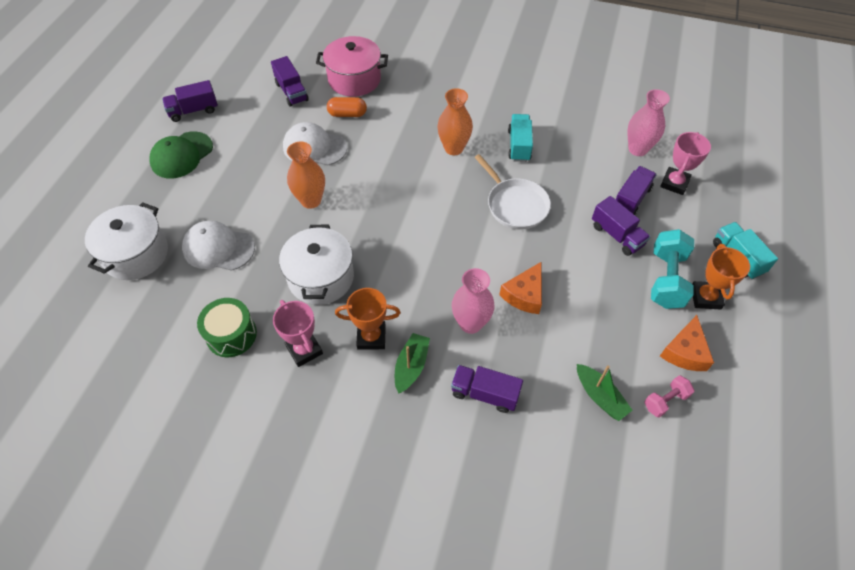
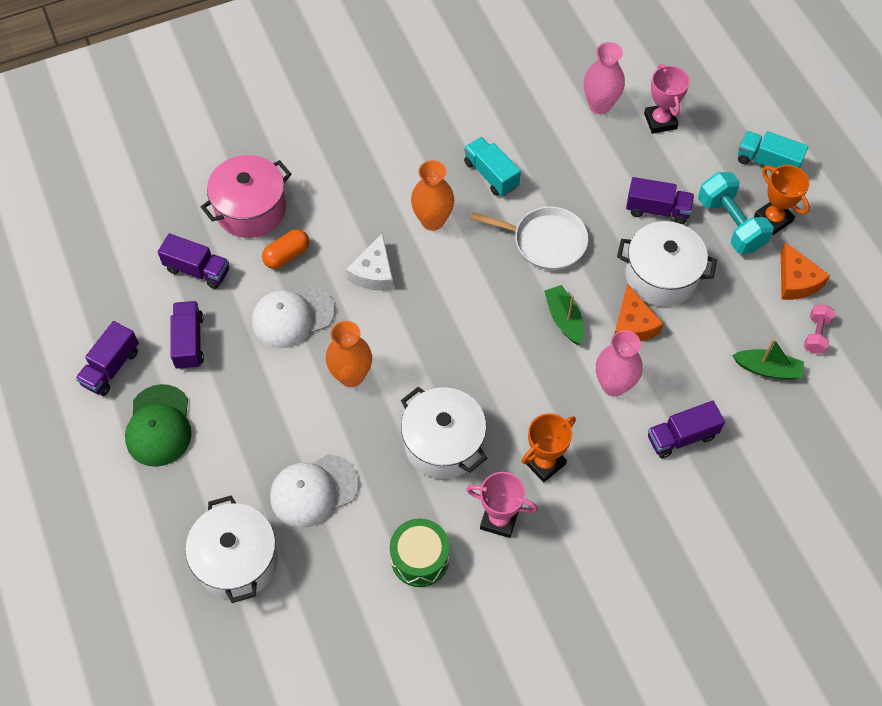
camera: 40 degrees left, 5 degrees up
green boat [395,333,430,394] -> green boat moved to [544,285,584,345]
purple truck [615,166,657,215] -> purple truck moved to [170,301,204,370]
none -> white cheese [346,233,393,291]
none -> white pot [617,221,717,307]

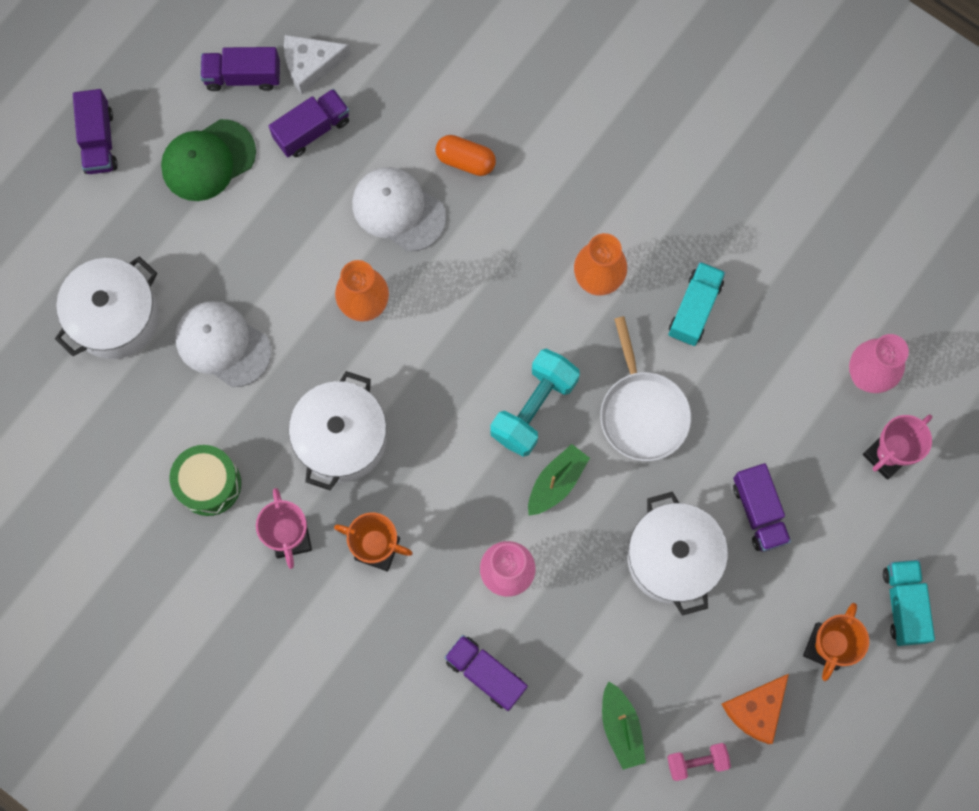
camera: 60 degrees right, 15 degrees up
purple truck [158,233,229,289] -> purple truck moved to [73,89,118,174]
pink pot [201,155,292,238] -> none
white cheese [346,233,393,291] -> white cheese moved to [284,35,351,94]
orange cheese [615,284,663,341] -> none
turquoise dumbbell [698,172,774,254] -> turquoise dumbbell moved to [490,349,580,457]

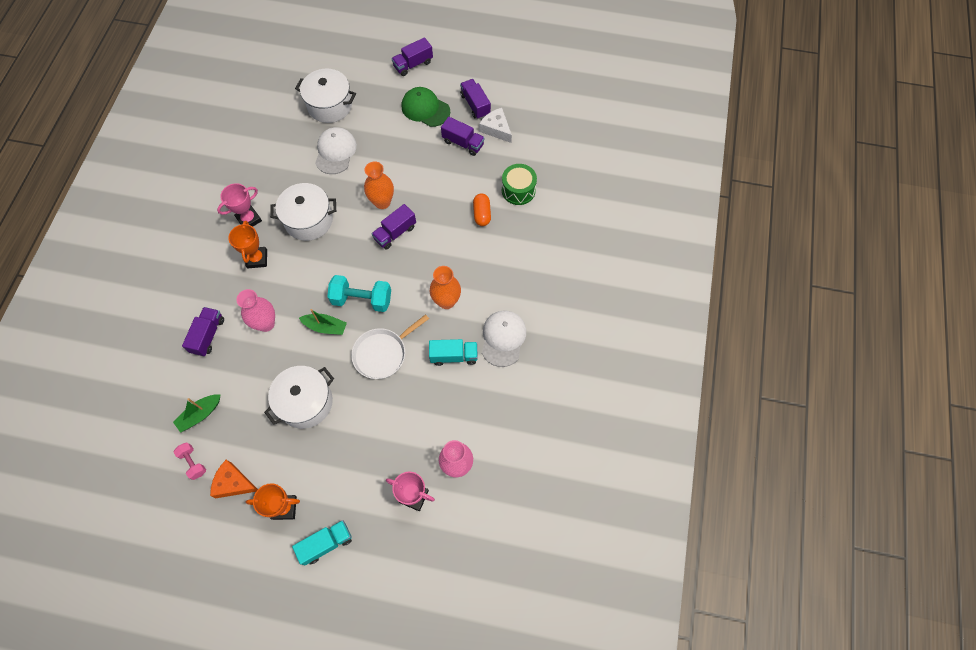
camera: 65 degrees right, 10 degrees down
green drum [170,445,241,516] -> green drum moved to [502,164,537,205]
white cap [352,167,446,251] -> white cap moved to [482,311,526,367]
purple truck [733,463,791,552] -> purple truck moved to [372,204,416,250]

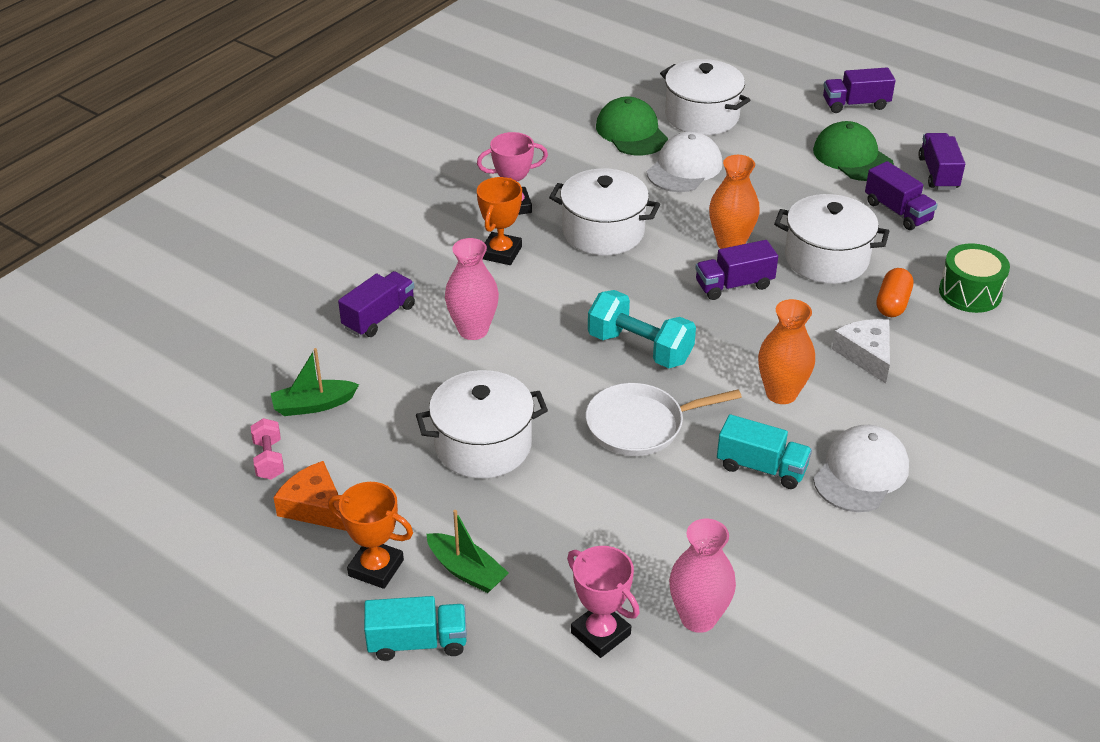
camera: 25 degrees right, 25 degrees down
green boat [299,309,347,335] -> green boat moved to [426,510,509,593]
white cheese [479,108,512,143] -> white cheese moved to [832,319,890,384]
none -> green cap [596,96,668,155]
none -> white pot [774,194,890,284]

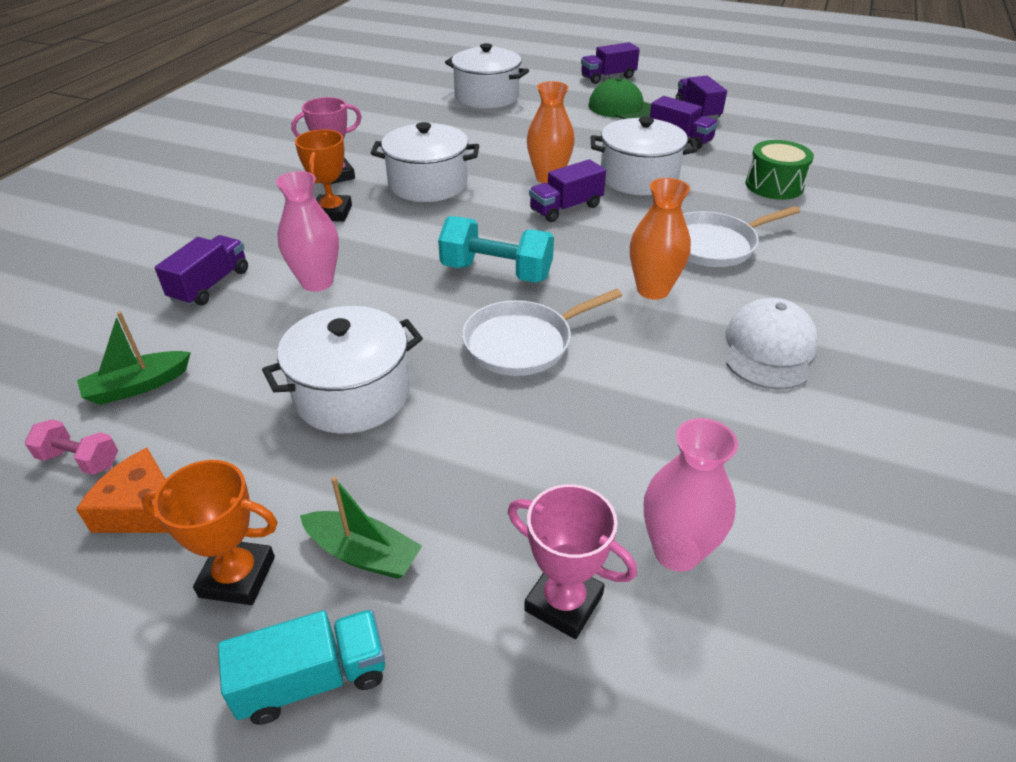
camera: 15 degrees left, 0 degrees up
pink dumbbell [251,418,284,480] -> pink dumbbell turned 45 degrees counterclockwise [25,419,118,475]
green cap [596,96,668,155] -> none
white cap [647,132,723,192] -> none
turquoise truck [717,414,812,489] -> none
white cheese [832,319,890,384] -> white pan [683,206,800,267]
orange capsule [877,268,913,317] -> none

